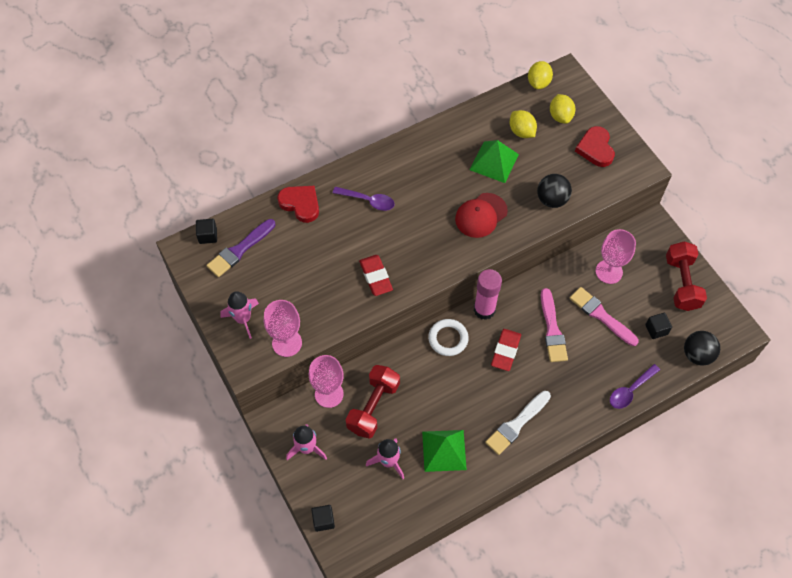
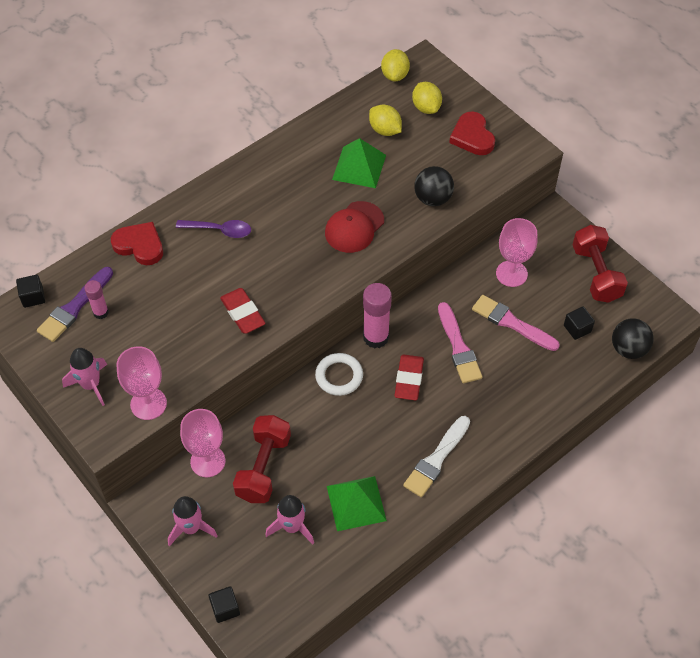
camera: 10 degrees left, 5 degrees down
purple spoon [610,364,660,409] -> none
none -> pink glue stick [84,280,109,319]

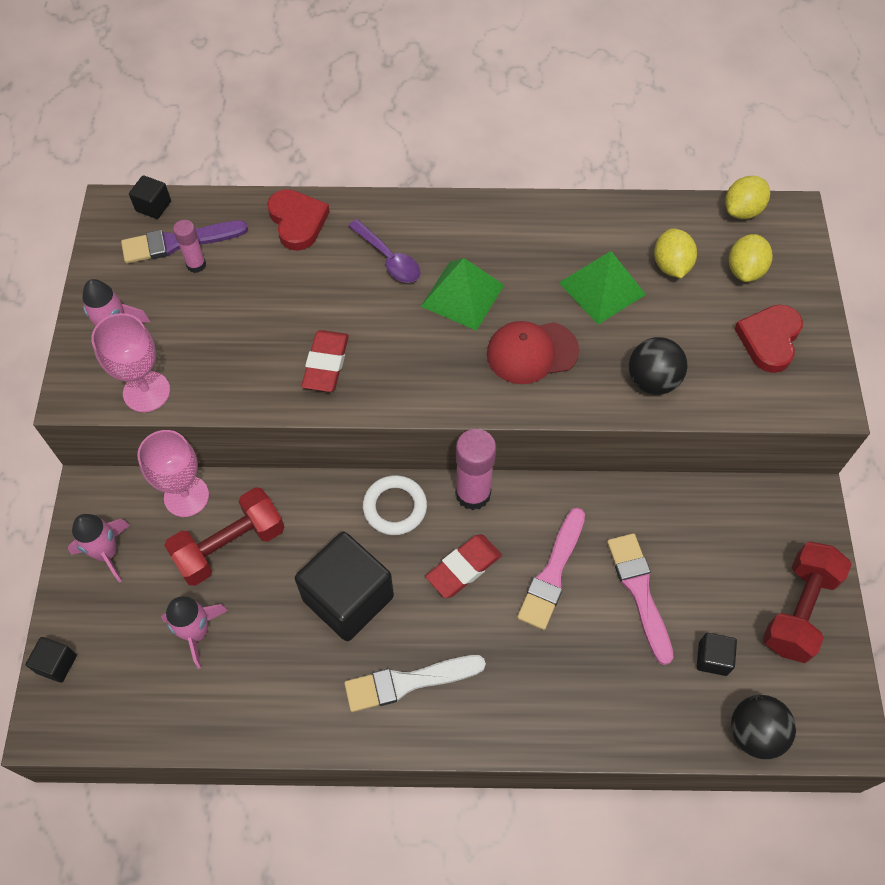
camera: 40 degrees right, 5 degrees up
green pyramid [327,476,387,531] -> green pyramid moved to [421,258,504,331]
pink goblet [496,218,538,287] -> none
none -> black cube [295,532,394,641]

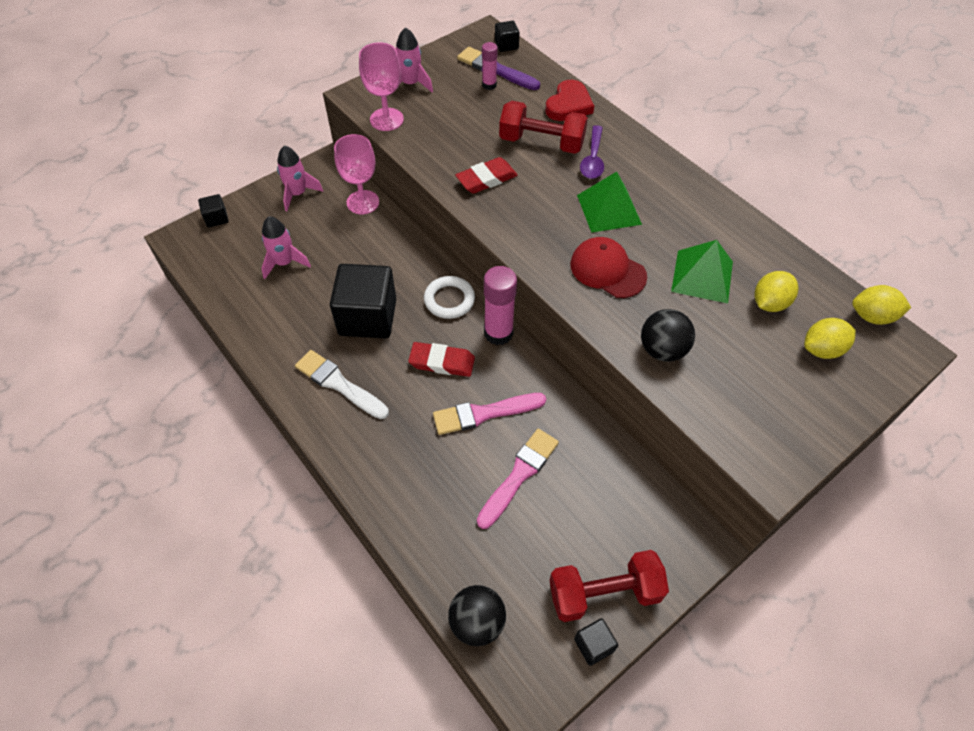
camera: 50 degrees right, 5 degrees down
red dumbbell [164,487,284,586] -> red dumbbell moved to [499,101,588,154]
black cube [697,633,737,676] -> black cube moved to [574,618,618,666]
red heart [734,305,803,373] -> none

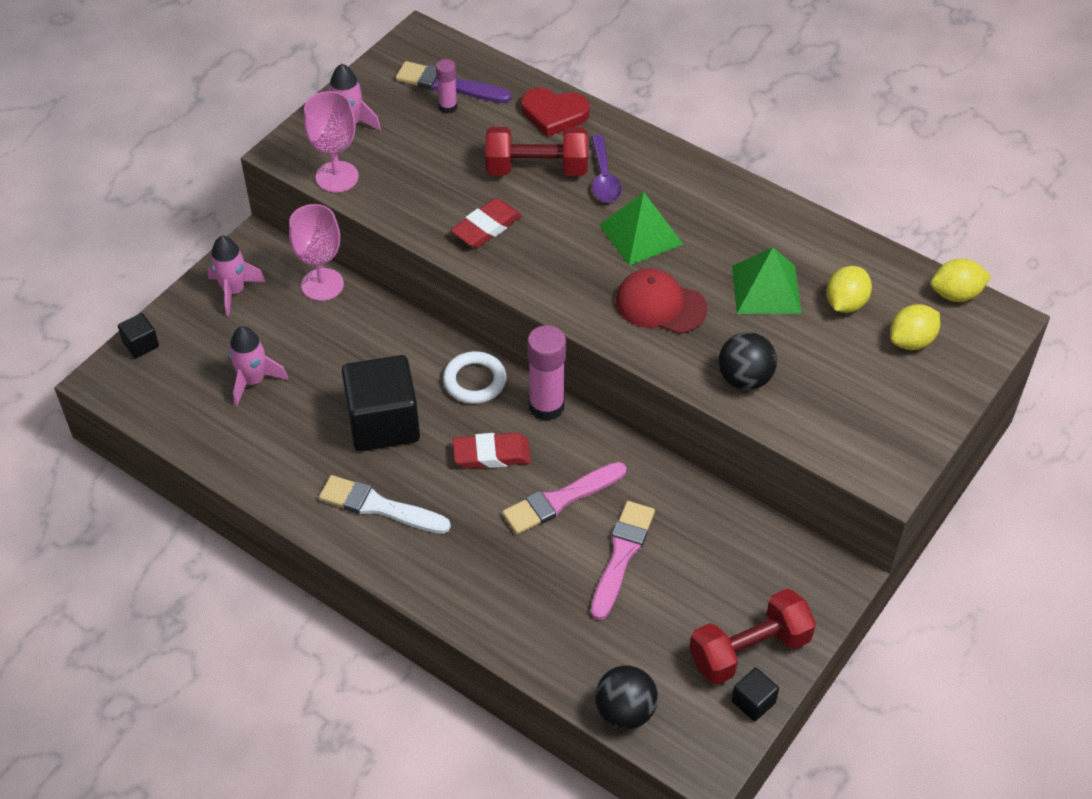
camera: 15 degrees left, 5 degrees down
black cube [495,21,520,52] -> none
red heart [545,80,594,121] -> red heart turned 90 degrees clockwise [521,88,590,137]

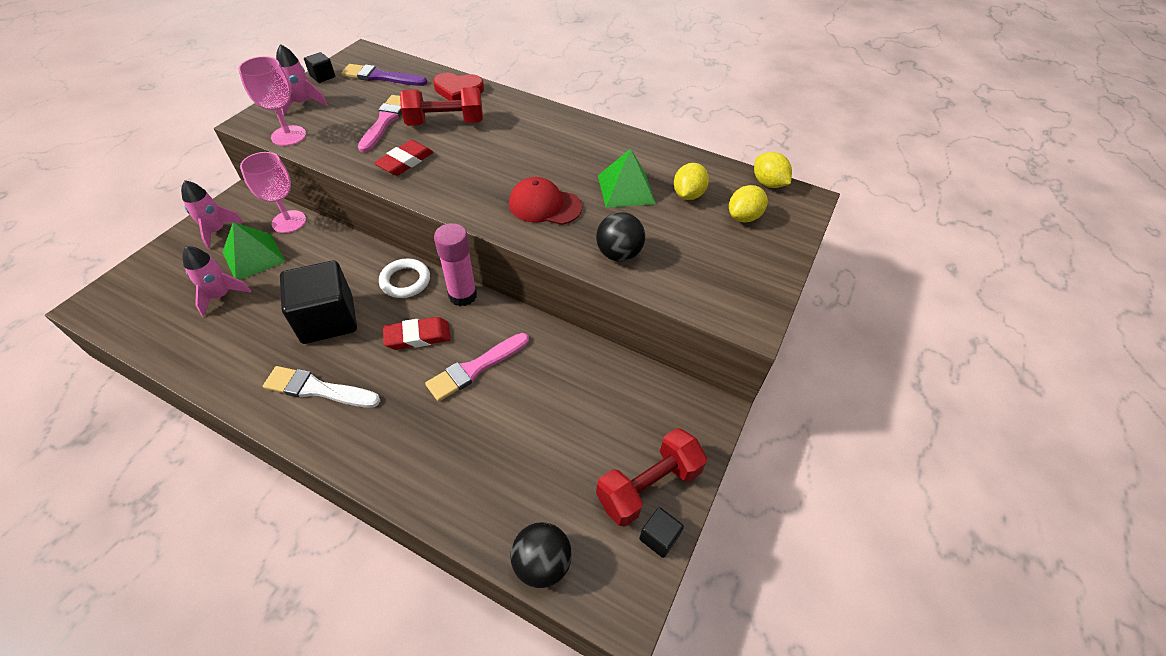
camera: 10 degrees left, 0 degrees up
black cube [118,313,159,358] -> black cube moved to [304,52,335,83]
pink glue stick [436,59,457,114] -> none
purple spoon [591,134,622,202] -> none
pink brush [591,501,655,620] -> pink brush moved to [358,95,402,152]
green pyramid [599,192,683,266] -> green pyramid moved to [222,222,286,280]
yellow lemon [931,258,991,302] -> yellow lemon turned 75 degrees clockwise [754,152,792,188]

